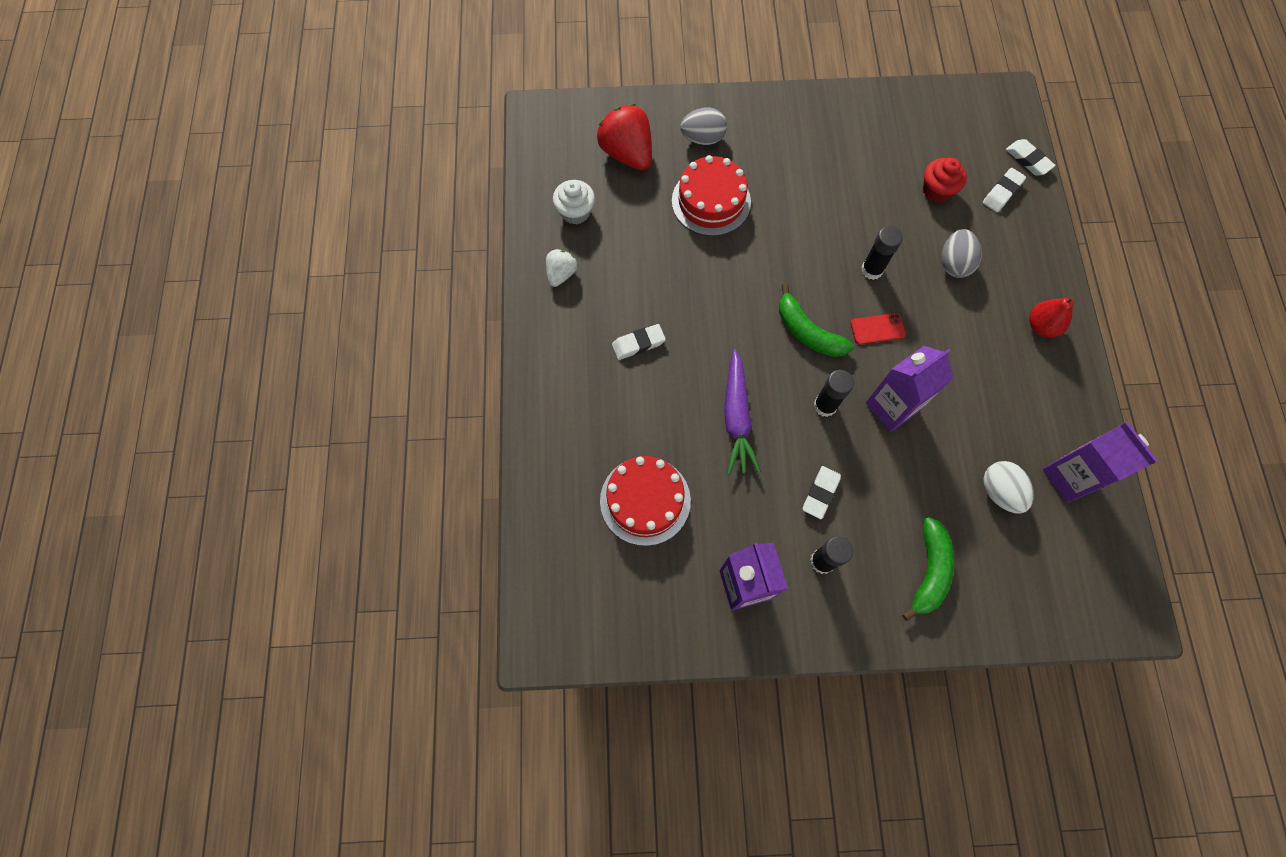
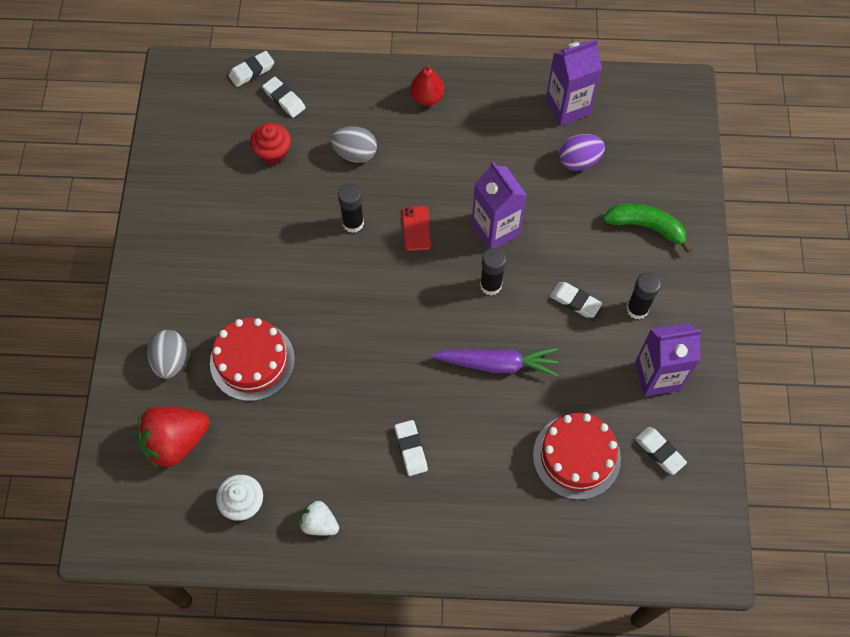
camera: 85 degrees left, 5 degrees down
green banana [779,283,854,357] -> none
white egg [983,461,1033,514] -> purple egg [559,134,605,171]
none -> white eraser [635,427,687,475]

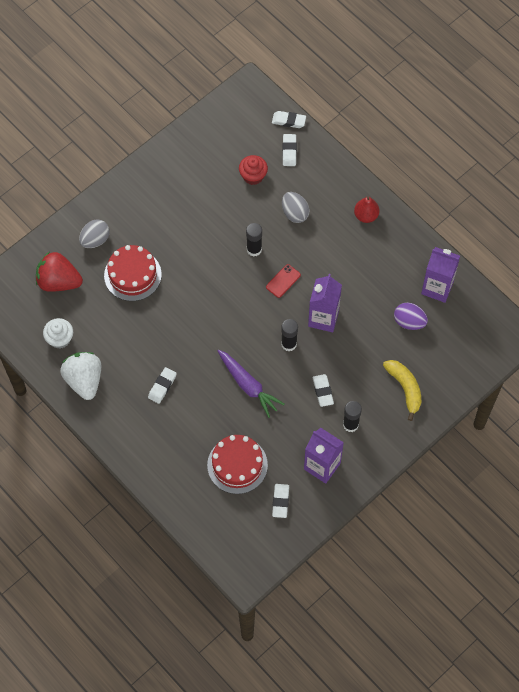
camera: 45 degrees right, 0 degrees up
white strawberry [299,501,339,535] -> white strawberry [60,352,101,400], size x1.80
green banana [603,204,692,253] -> yellow banana [383,360,421,421]

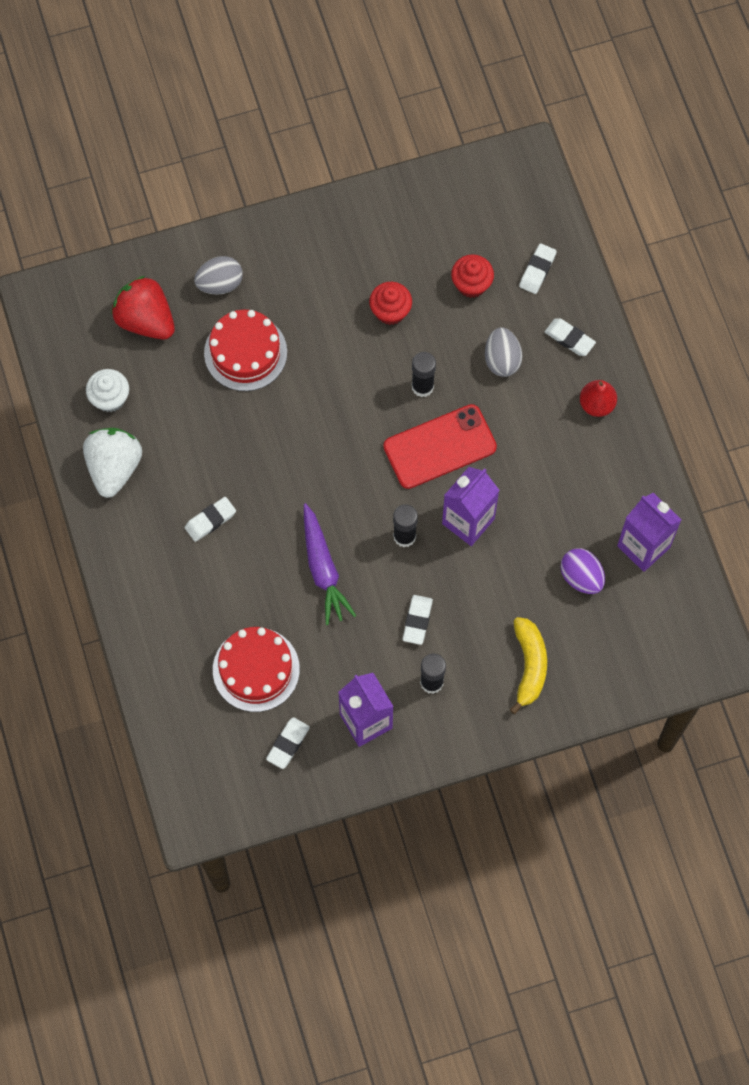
camera: 25 degrees right, 5 degrees up
red phone [266,264,301,298] -> red phone [383,404,497,489], size x2.04
white eraser [272,111,306,128] -> white eraser moved to [545,318,596,356]
none -> red cupcake [369,282,412,325]

